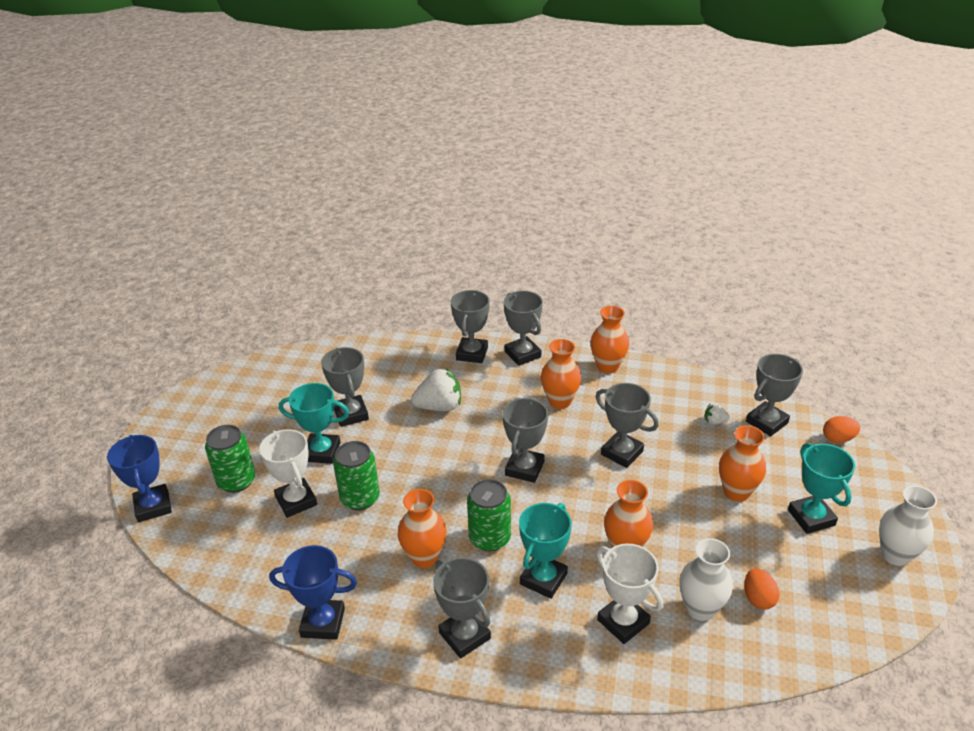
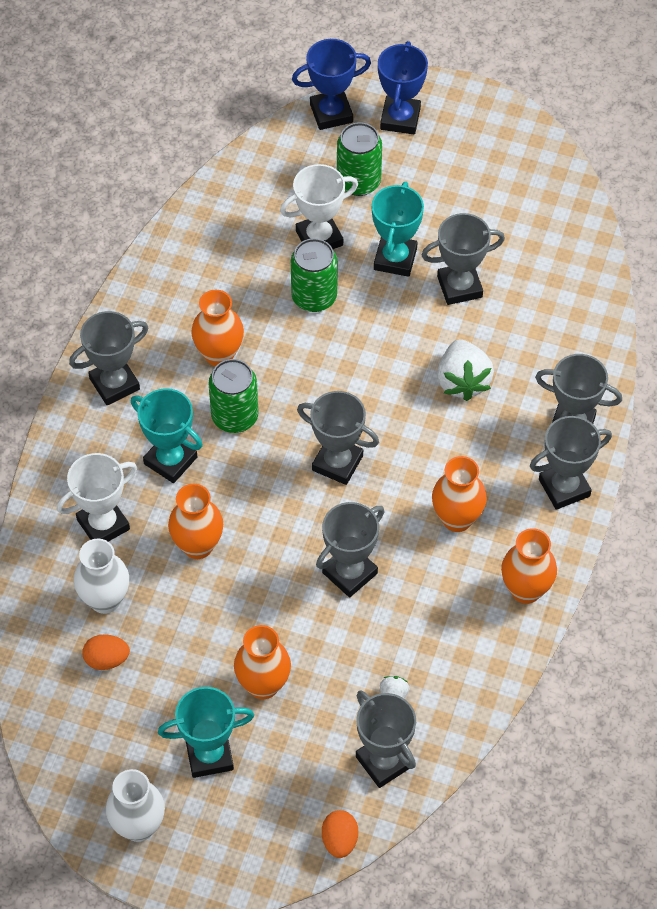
camera: 95 degrees right, 20 degrees up
blue trophy [269,545,357,640] -> blue trophy moved to [378,41,428,134]

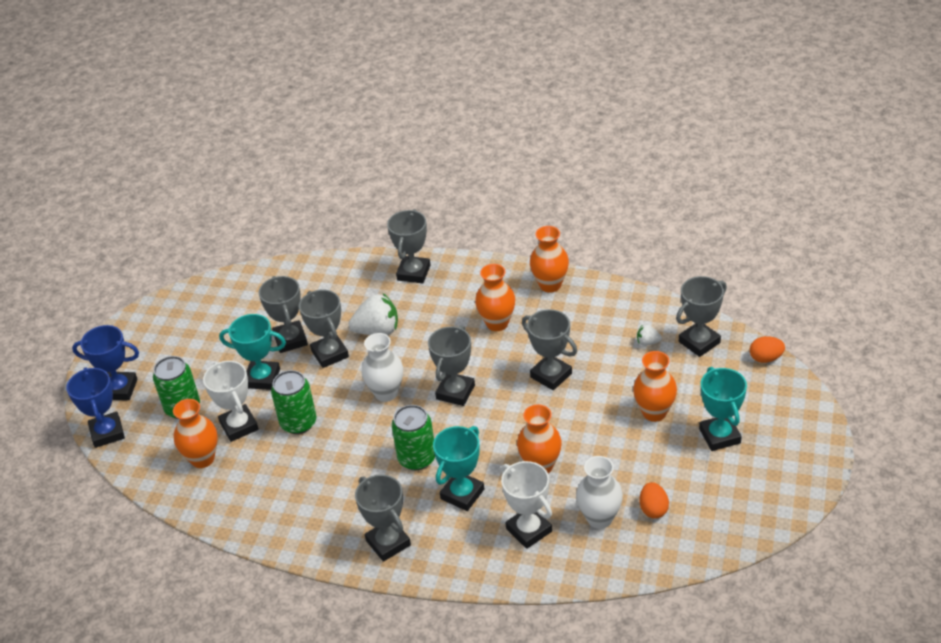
camera: 90 degrees left, 15 degrees down
white vase [106,769,165,842] -> white vase moved to [361,333,403,402]
orange vase [191,290,244,367] -> orange vase moved to [173,399,218,468]
grey trophy [530,416,612,510] -> grey trophy moved to [299,290,349,368]

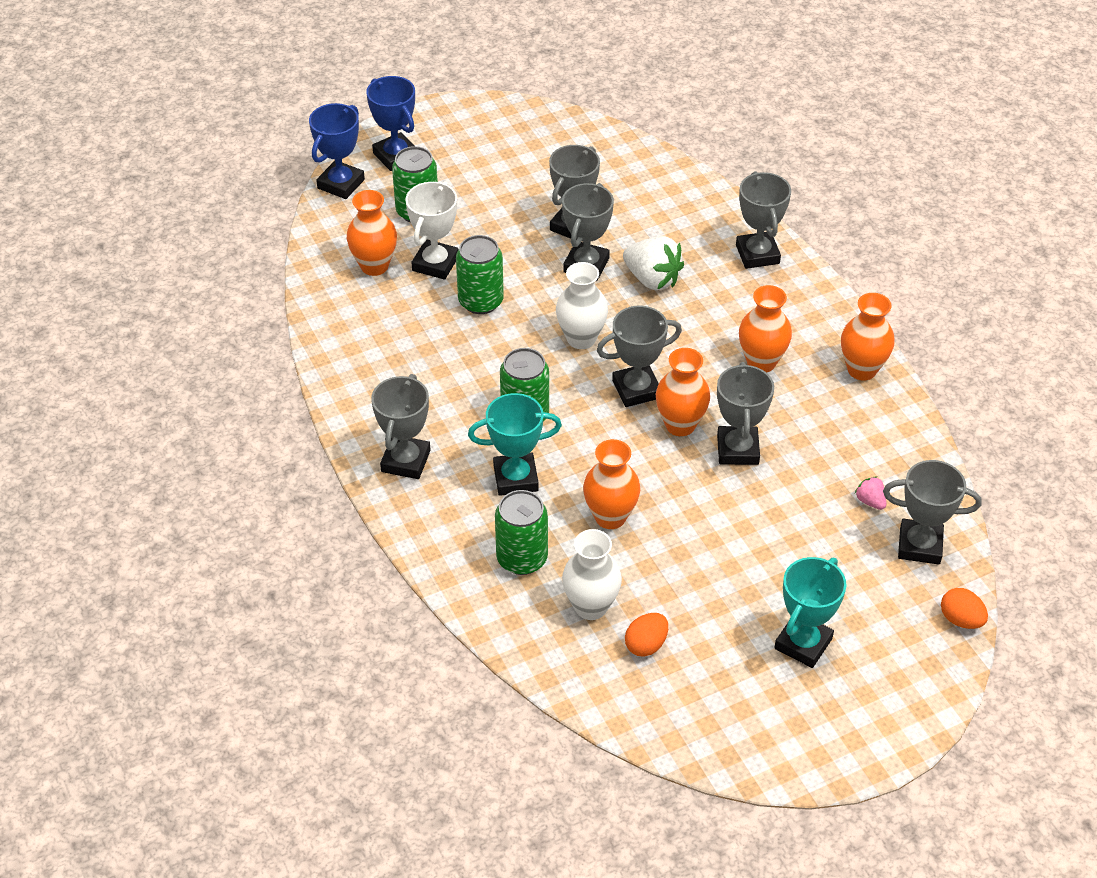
camera: 45 degrees right, 5 degrees up
turquoise trophy [219,314,286,390] -> none
grey trophy [387,209,430,283] -> grey trophy turned 75 degrees counterclockwise [736,171,791,269]
white trophy [501,461,552,549] -> green can [495,490,548,575]
orange vase [633,351,677,422] -> orange vase moved to [656,348,710,436]
white strawberry [637,324,662,346] -> pink strawberry [855,476,886,510]

